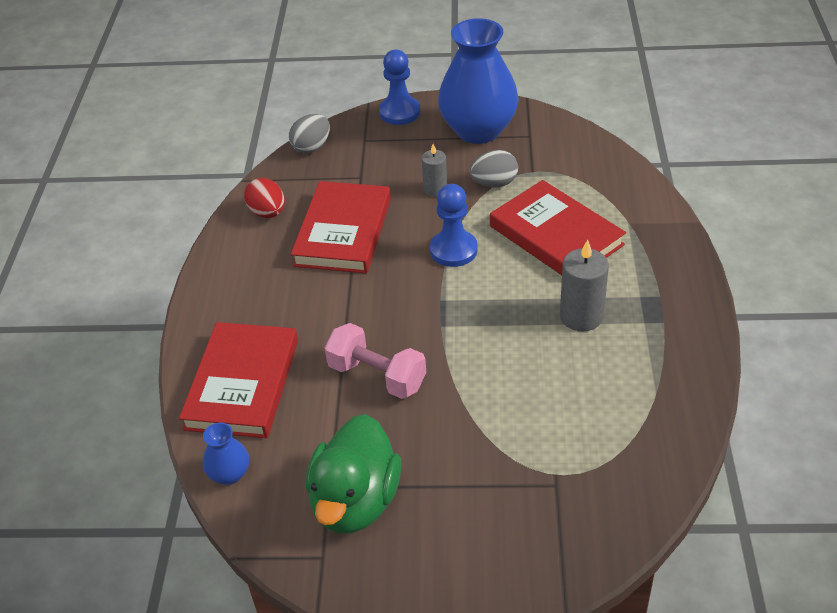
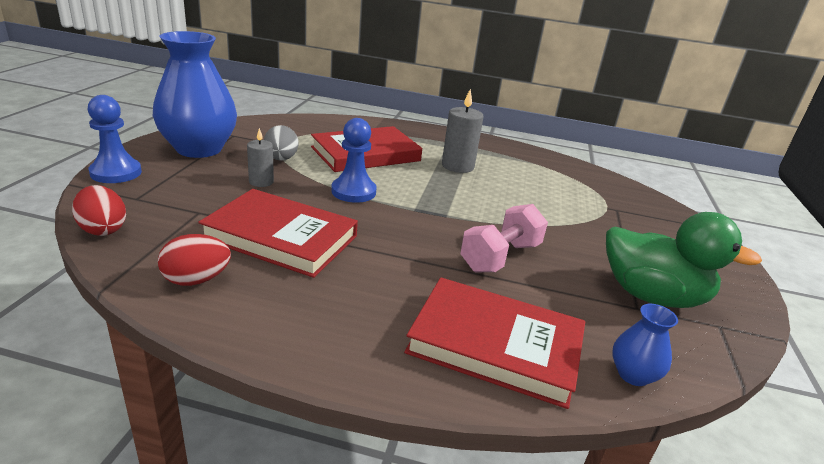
camera: 85 degrees left, 15 degrees down
grey egg [289,114,330,153] -> red egg [72,185,126,236]

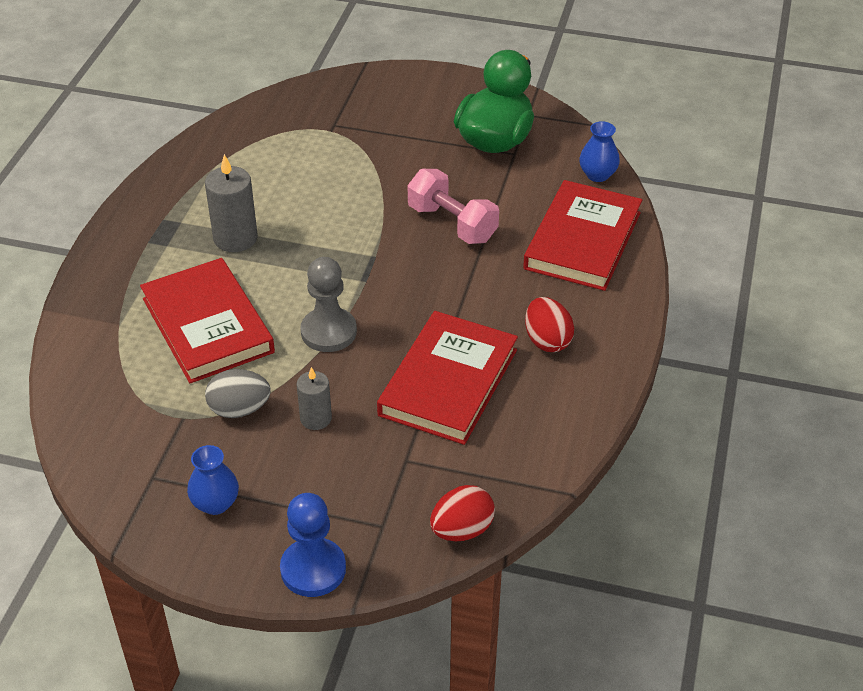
camera: 85 degrees left, 15 degrees up
blue vase [153,31,237,158] -> blue vase [187,445,239,515], size x0.43
red egg [158,234,231,286] -> red egg moved to [525,297,574,352]
blue pawn [331,118,377,203] -> grey pawn [300,257,357,352]

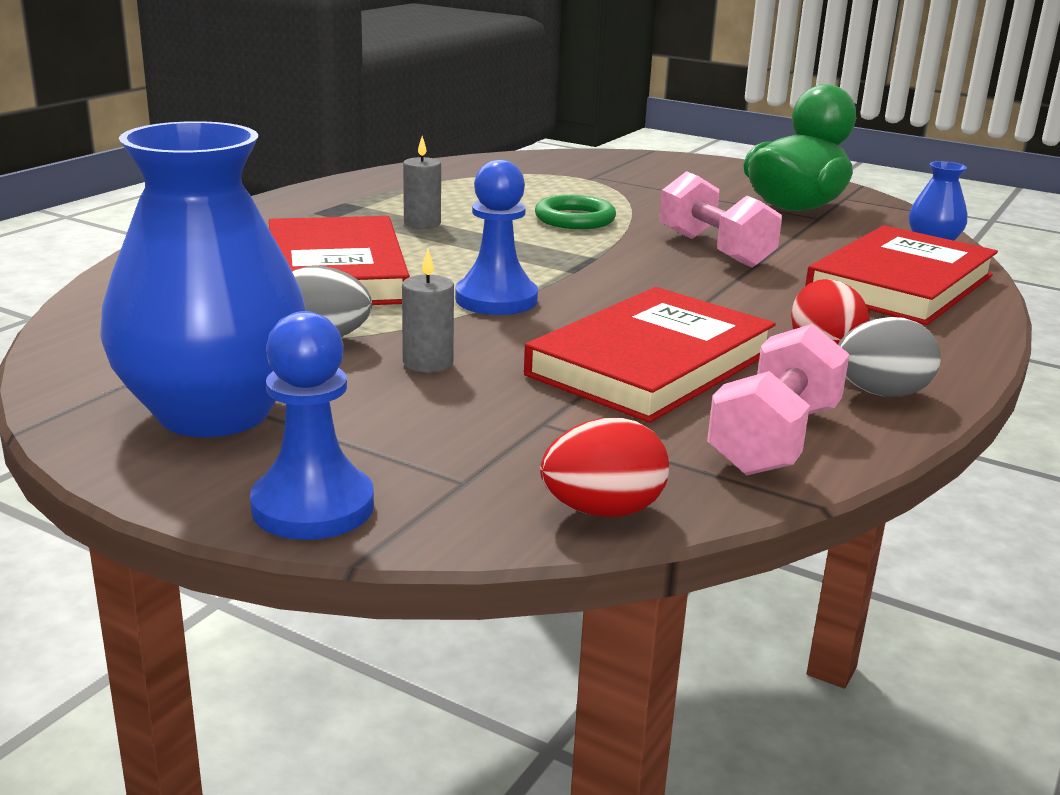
camera: 15 degrees right, 20 degrees down
blue vase [187,445,239,515] -> blue vase [100,121,306,437], size x2.30
grey candle [205,154,258,252] -> grey candle [403,136,441,229], size x0.63
grey pawn [300,257,357,352] -> blue pawn [455,160,538,315]
none -> green ring [535,195,616,229]
none -> pink dumbbell [707,324,850,476]
none -> grey egg [838,317,941,397]

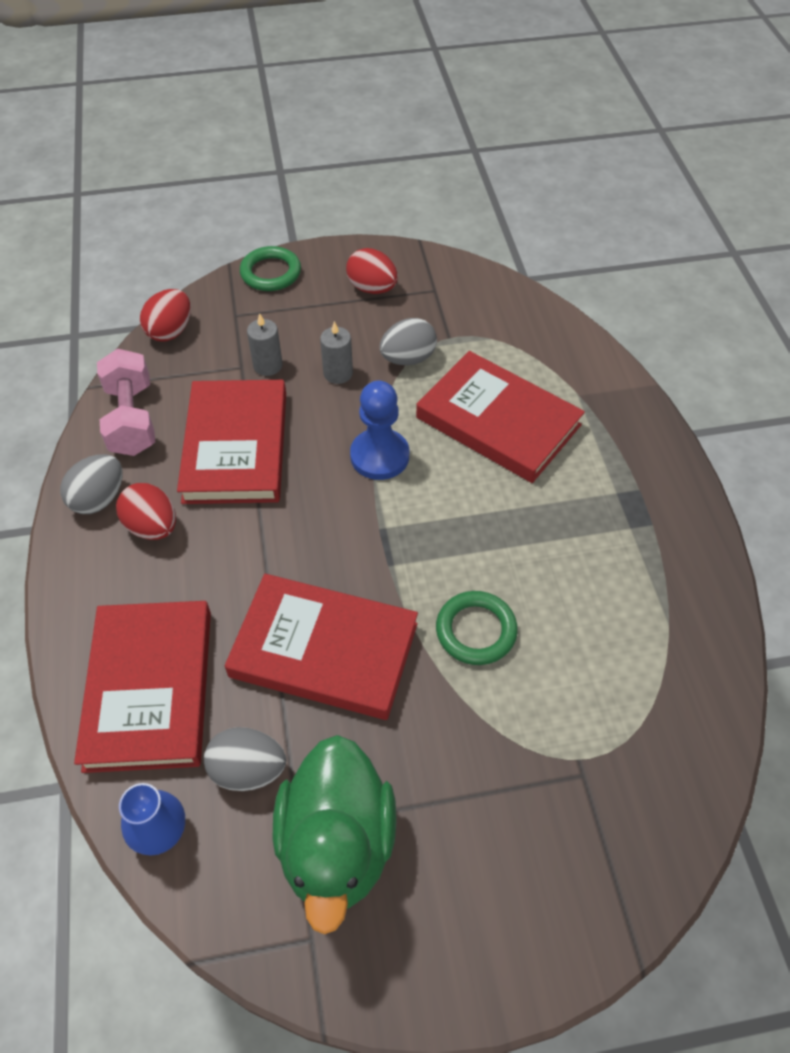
camera: 140 degrees right, 30 degrees up
blue vase [100,121,306,437] -> red egg [346,248,398,294]
blue pawn [250,311,374,540] -> green ring [240,246,301,291]
grey candle [403,136,441,229] -> grey candle moved to [247,313,282,376]
pink dumbbell [659,171,782,268] -> red book [225,573,418,720]
none -> grey egg [204,727,286,791]

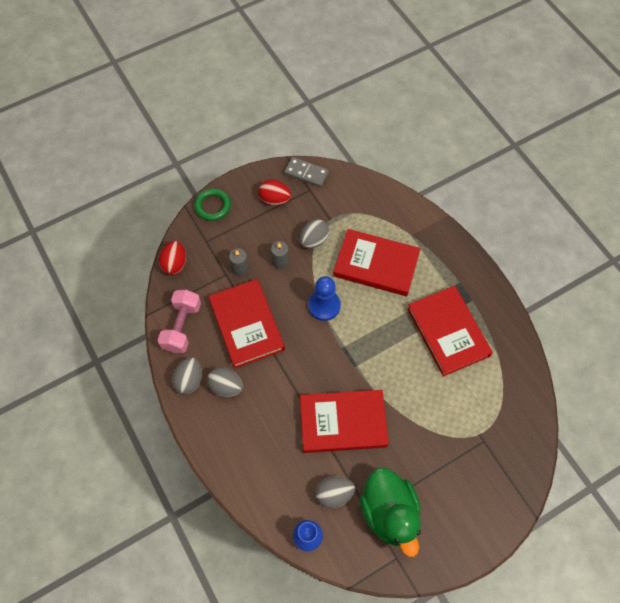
camera: 20 degrees left, 10 degrees up
red book [74,601,211,773] -> red book moved to [407,286,493,377]
pink dumbbell [97,349,155,456] -> pink dumbbell turned 45 degrees clockwise [158,290,201,353]
red egg [116,483,176,540] -> grey egg [207,367,243,397]
green ring [436,591,518,665] -> none
none -> grey domino [284,157,329,187]

